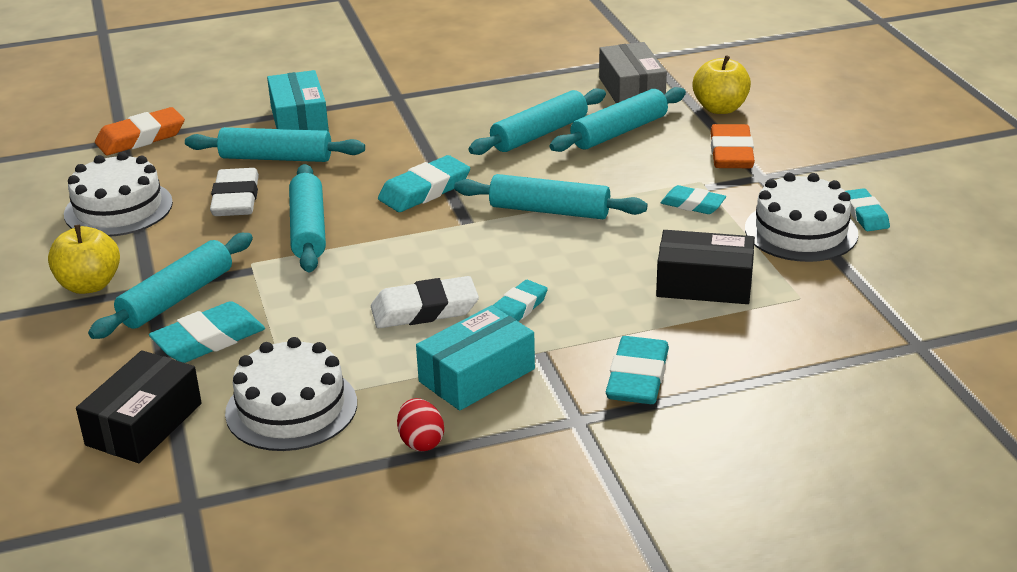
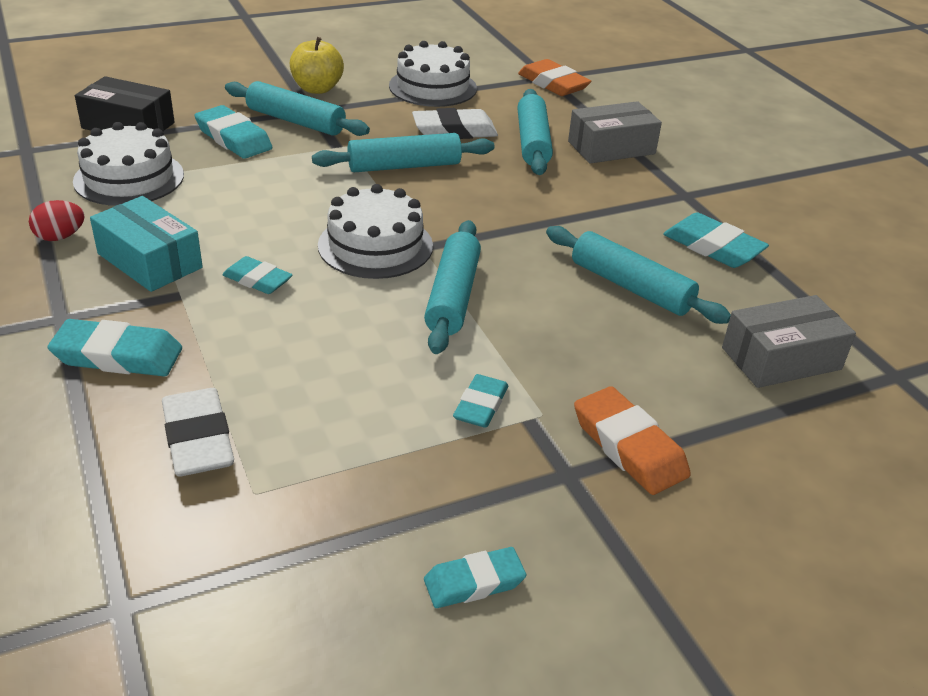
camera: 80 degrees right, 5 degrees up
turquoise box [267,70,329,132] -> grey box [568,101,662,163]
white eraser [371,276,479,328] -> white eraser moved to [162,388,234,476]
turquoise eraser [378,155,470,212] -> turquoise eraser moved to [663,212,769,268]
turquoise rolling pin [549,87,686,152] -> none
black box [656,230,755,304] -> none
yellow apple [692,55,751,114] -> none
orange eraser [711,124,755,168] -> orange eraser turned 60 degrees clockwise [574,386,691,495]
white cake [745,173,858,262] -> white cake moved to [318,184,433,279]

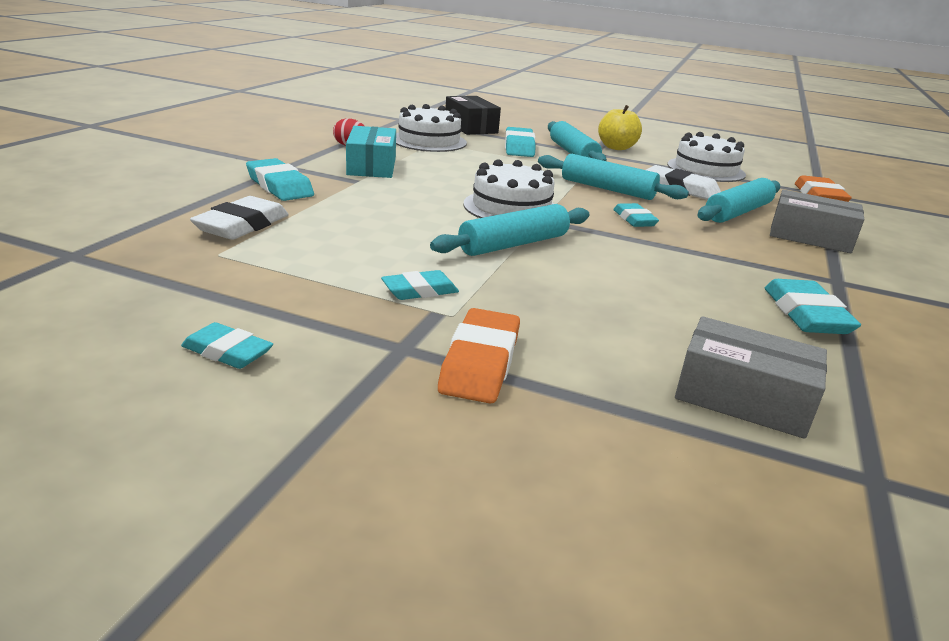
camera: 45 degrees right, 10 degrees down
turquoise eraser [222,256,292,294] -> turquoise eraser moved to [613,203,659,227]
turquoise rolling pin [546,226,731,324] -> none

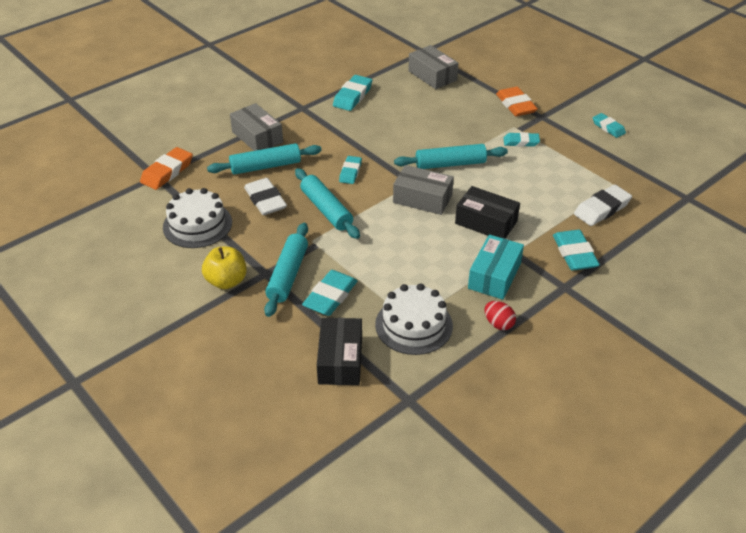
camera: 150 degrees left, 15 degrees up
orange eraser [438,308,520,404] -> orange eraser turned 60 degrees counterclockwise [496,87,538,116]
white cake [463,159,555,218] -> grey box [393,165,454,215]
none -> black box [455,186,520,239]

